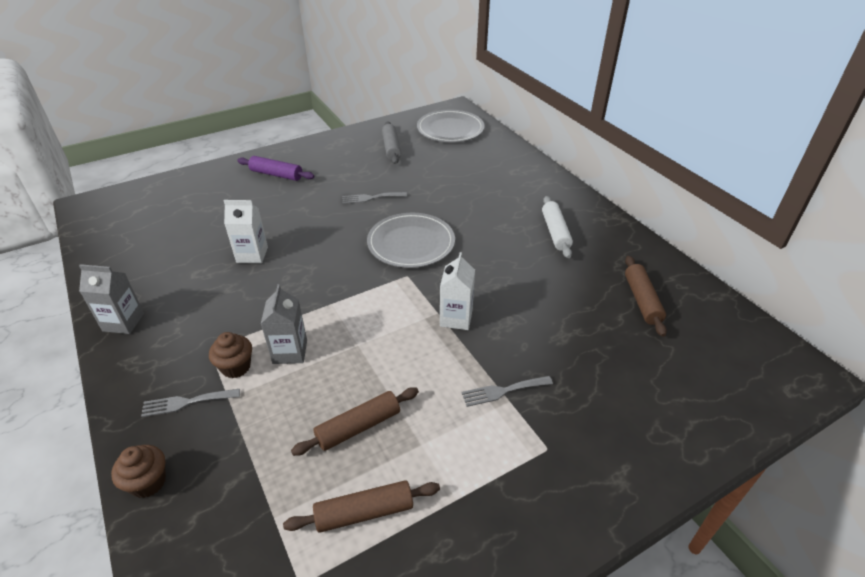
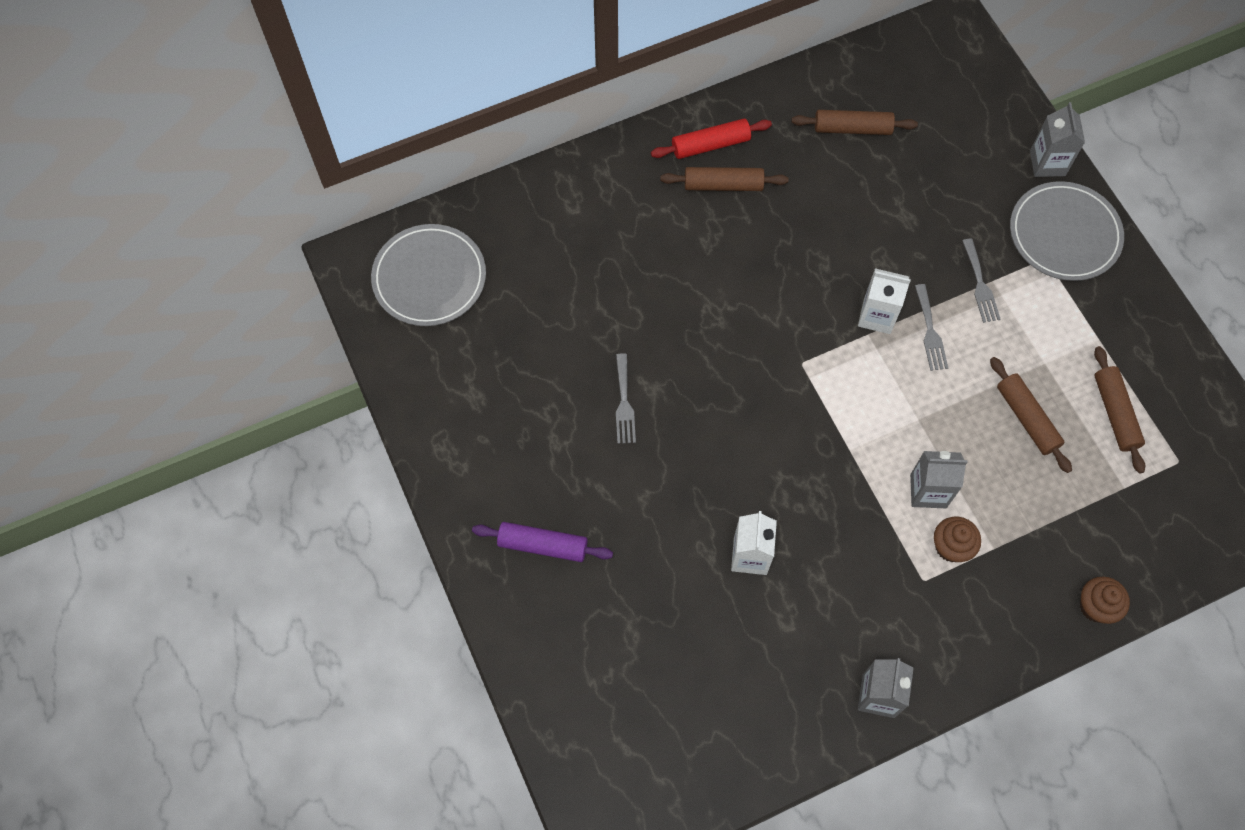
camera: 85 degrees left, 25 degrees up
grey fork [141,389,240,417] -> grey fork moved to [915,284,948,371]
purple rolling pin [237,156,314,181] -> purple rolling pin turned 75 degrees clockwise [472,522,613,562]
grey plate [367,213,455,268] -> grey plate moved to [1010,181,1124,281]
grey rolling pin [382,121,401,164] -> none
white rolling pin [542,196,573,258] -> brown rolling pin [660,167,789,191]
none -> red rolling pin [651,119,772,159]
none -> grey carton [1030,102,1085,177]

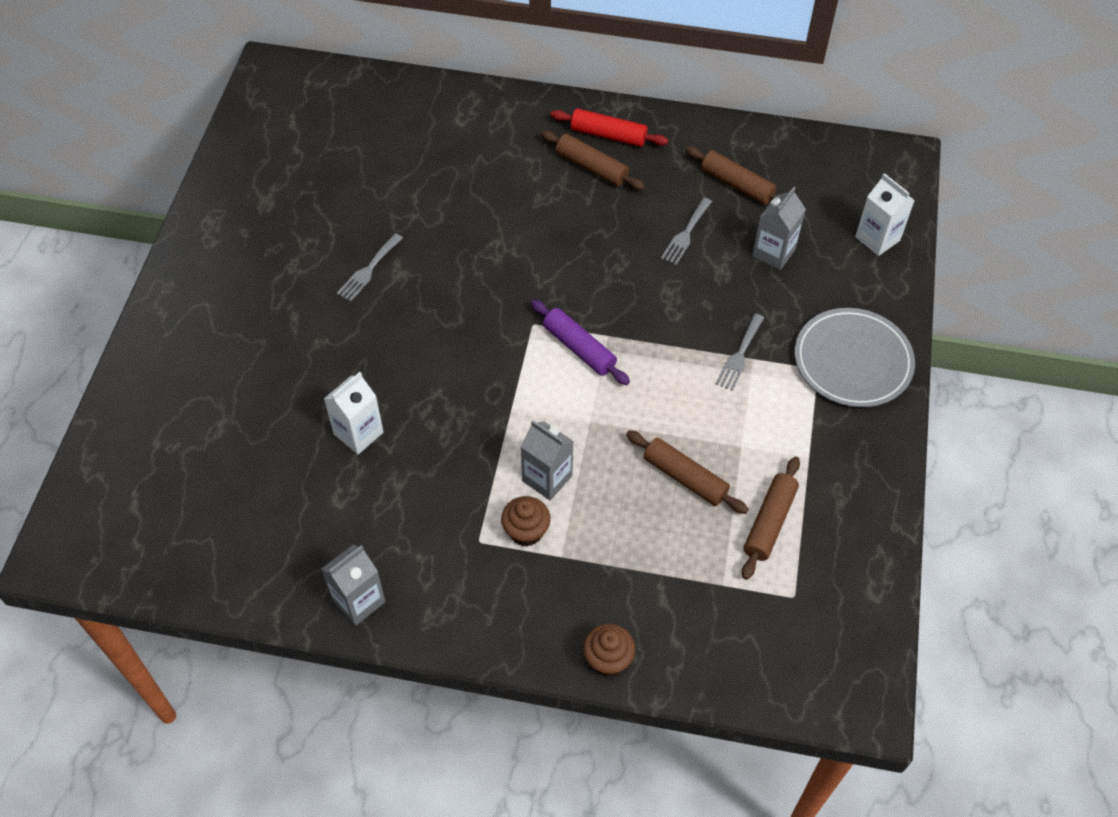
camera: 35 degrees right, 10 degrees down
grey plate [371,224,486,326] -> none
purple rolling pin [472,522,613,562] -> purple rolling pin moved to [531,300,630,385]
white carton [858,268,911,334] -> white carton moved to [855,173,915,256]
grey fork [915,284,948,371] -> grey fork moved to [661,198,712,265]
brown rolling pin [990,357,1072,473] -> brown rolling pin turned 60 degrees counterclockwise [626,430,749,514]
grey carton [1030,102,1085,177] -> grey carton moved to [752,187,806,270]

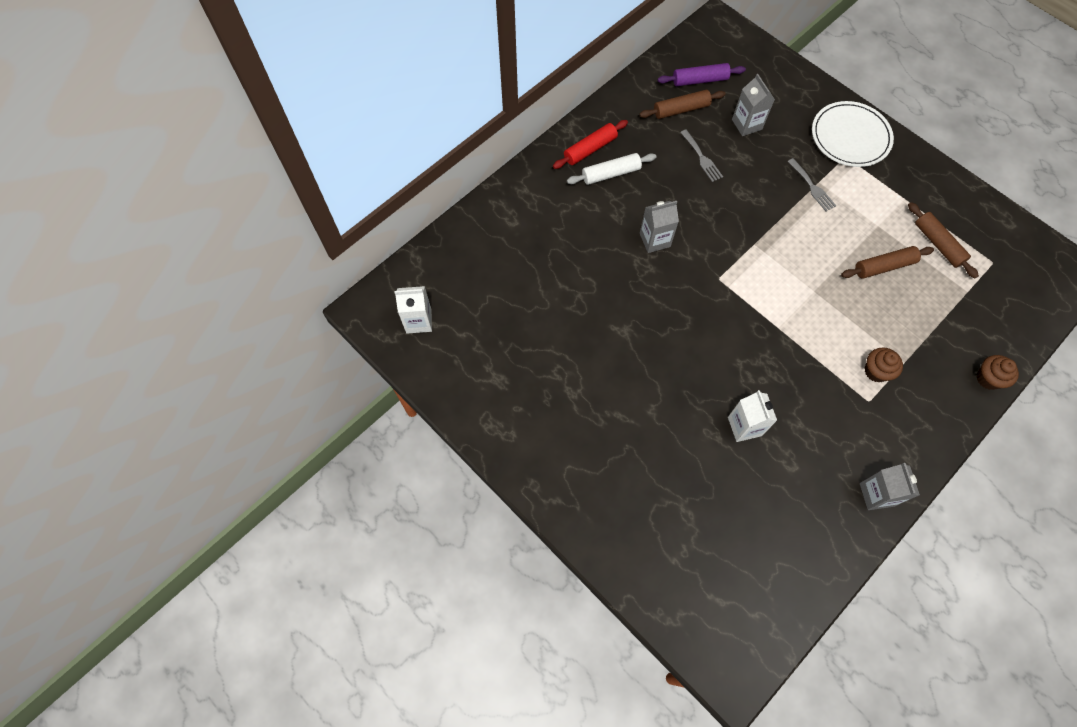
camera: 55 degrees left, 10 degrees up
grey fork [337,233,403,302] -> none
grey carton [520,420,574,500] -> grey carton moved to [640,201,679,253]
purple rolling pin [531,300,630,385] -> purple rolling pin moved to [658,63,746,86]
brown rolling pin [541,130,645,190] -> white rolling pin [567,153,656,185]
grey plate [794,308,915,407] -> white plate [812,101,894,167]
white carton [855,173,915,256] -> white carton moved to [395,286,432,334]

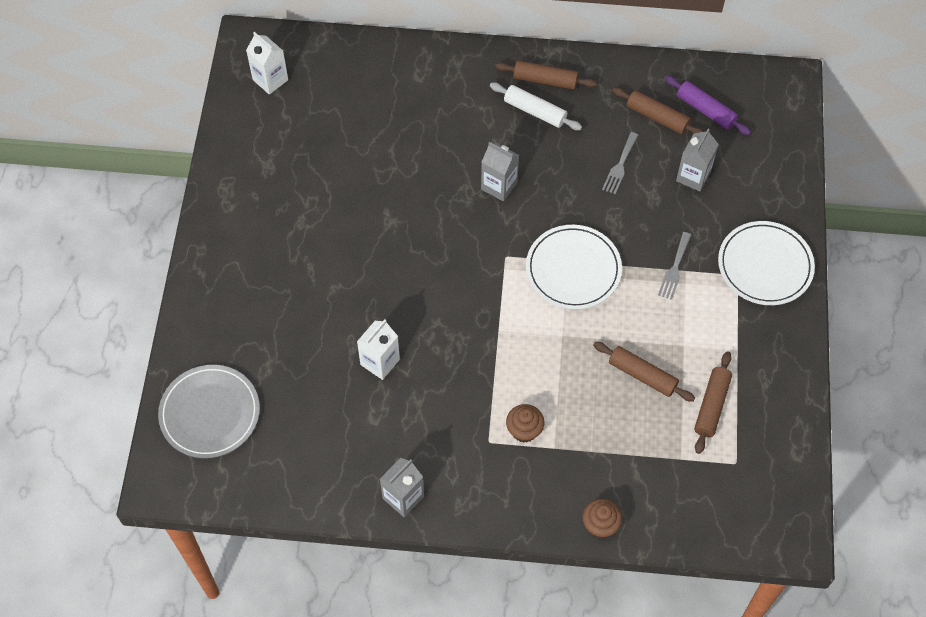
camera: 50 degrees right, 5 degrees down
red rolling pin [553,120,628,169] -> brown rolling pin [495,60,597,90]
none -> grey plate [158,365,260,458]
none -> white plate [526,225,622,309]

